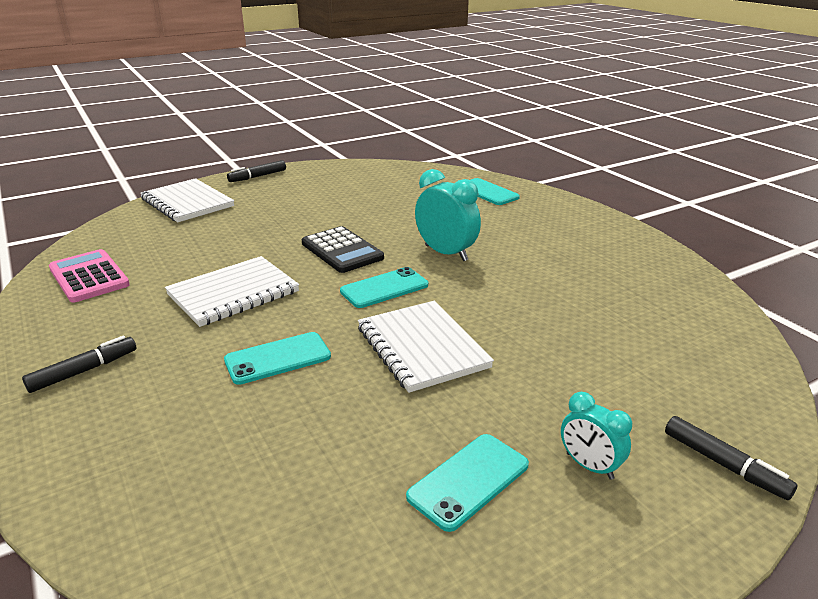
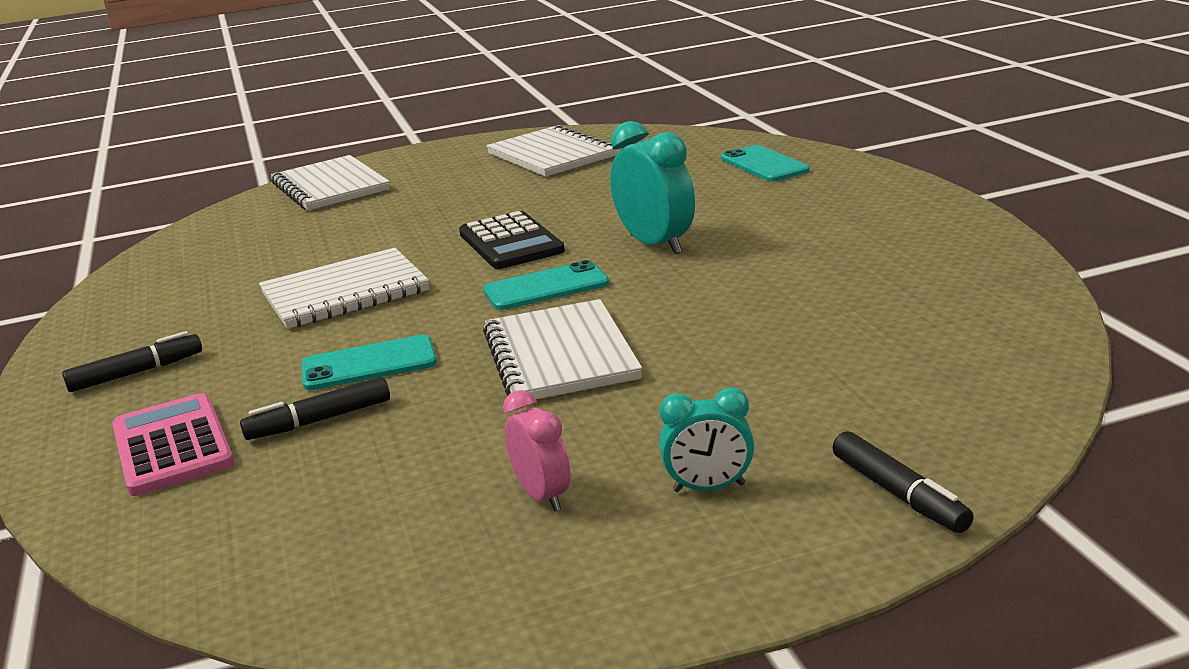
camera: 15 degrees right, 5 degrees down
pink calculator [49,249,130,303] -> pink calculator moved to [112,393,234,496]
black marker [227,160,286,182] -> black marker moved to [240,377,390,440]
turquoise phone [406,434,529,532] -> pink clock [503,390,570,511]
turquoise clock [561,392,632,480] -> turquoise clock turned 60 degrees counterclockwise [659,388,754,492]
none -> white notebook [486,125,616,177]

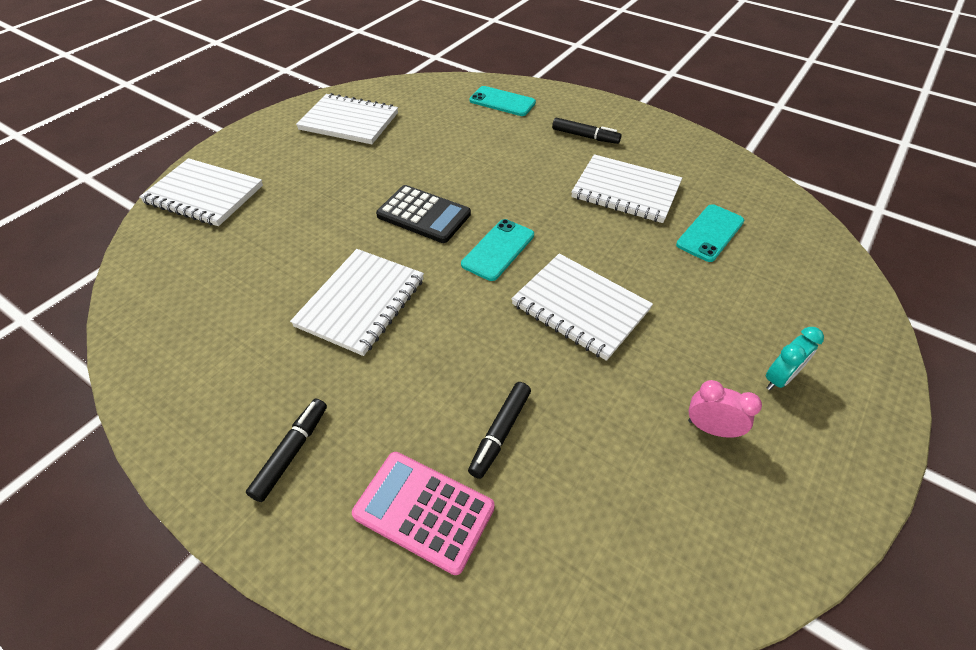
camera: 40 degrees left, 25 degrees up
turquoise phone [301,335,437,390] -> turquoise phone moved to [676,204,744,262]
turquoise clock [610,121,695,254] -> none
black marker [833,431,974,533] -> black marker moved to [552,118,621,144]
none -> white notebook [571,154,682,223]

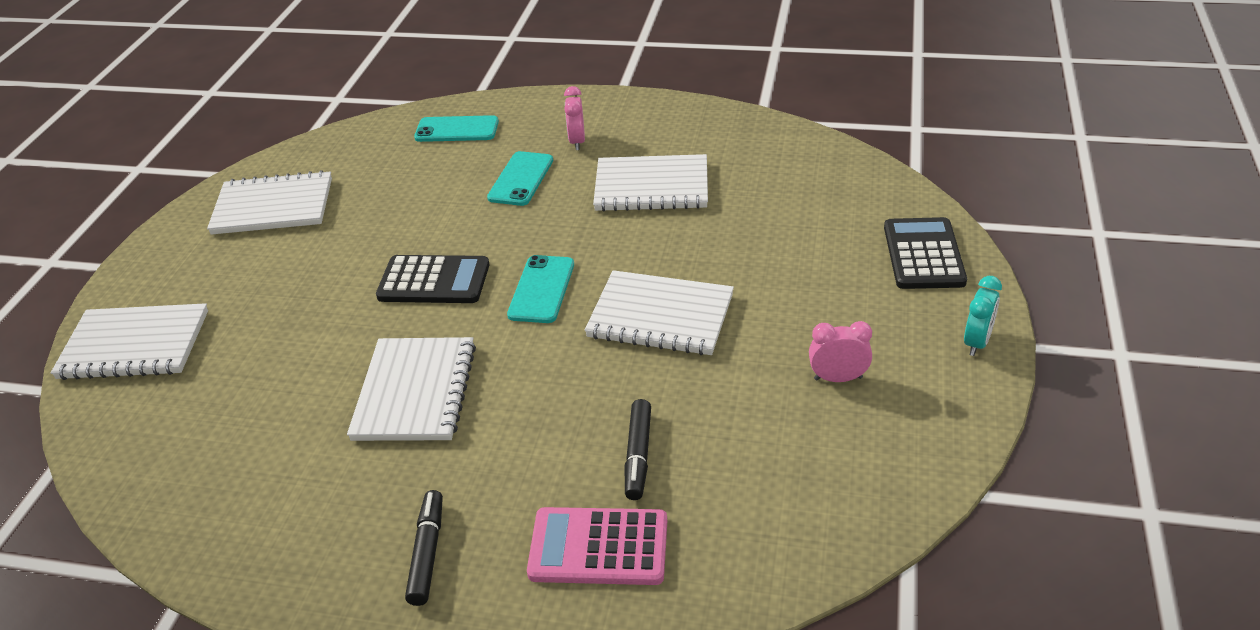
camera: 20 degrees left, 10 degrees down
black marker [552,118,621,144] -> pink clock [564,86,585,150]
turquoise phone [676,204,744,262] -> turquoise phone moved to [487,151,553,206]
turquoise clock [765,327,824,390] -> turquoise clock moved to [964,276,1002,356]
none -> black calculator [884,217,967,289]

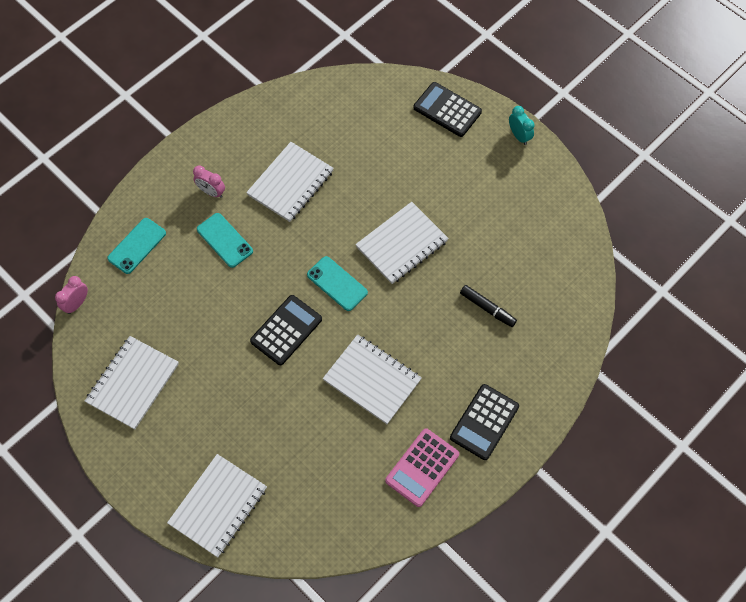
camera: 60 degrees left, 25 degrees up
black marker [405,490,443,606] -> black calculator [450,384,519,460]
pink calculator [527,507,667,585] -> pink calculator moved to [385,428,459,507]
pink clock [809,321,872,382] -> pink clock moved to [55,276,88,314]

